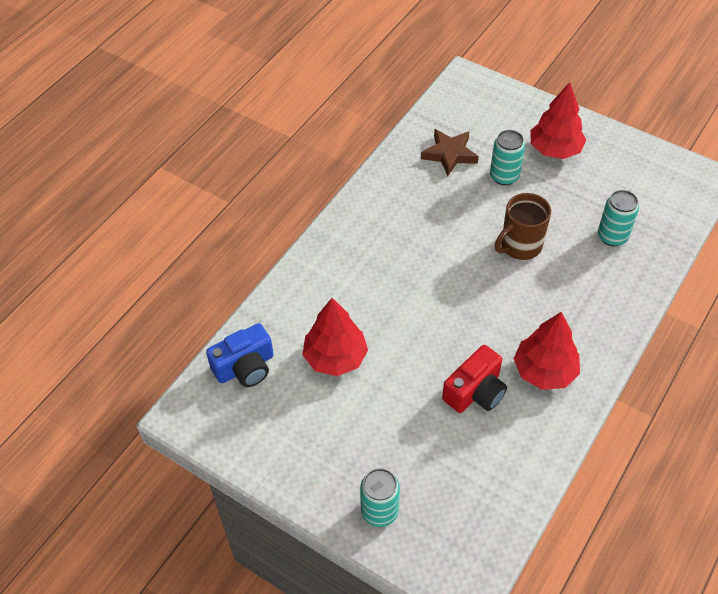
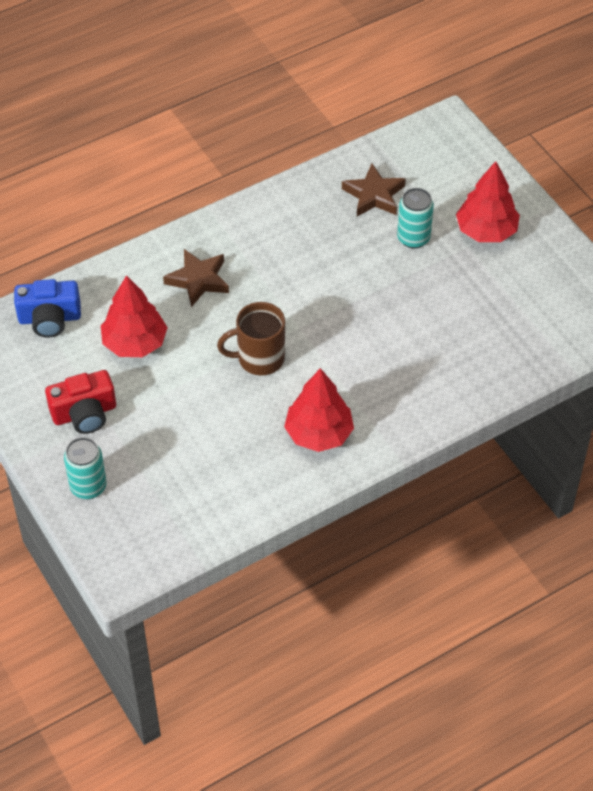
camera: 25 degrees right, 0 degrees up
red camera [442,345,507,413] -> red camera moved to [45,370,116,434]
brown mug [495,193,551,260] -> brown mug moved to [217,302,285,375]
turquoise can [598,190,639,246] -> none
none -> brown star [163,249,229,307]

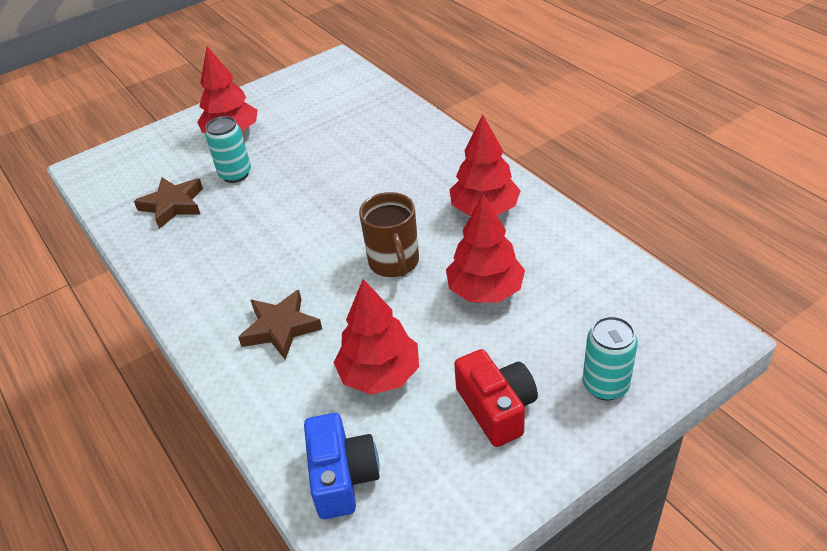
camera: 90 degrees left, 10 degrees down
none -> red tree [446,193,525,303]

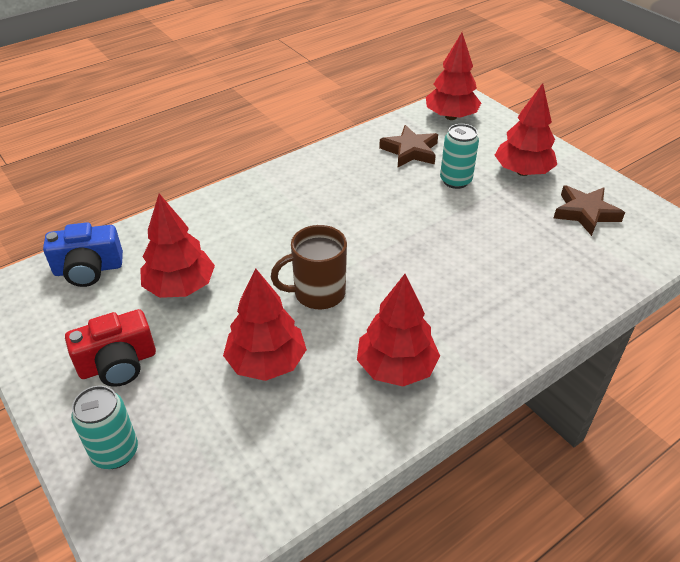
camera: 85 degrees right, 0 degrees up
brown star [238,290,322,360] -> brown star moved to [554,186,625,236]
none -> red tree [426,33,481,120]

